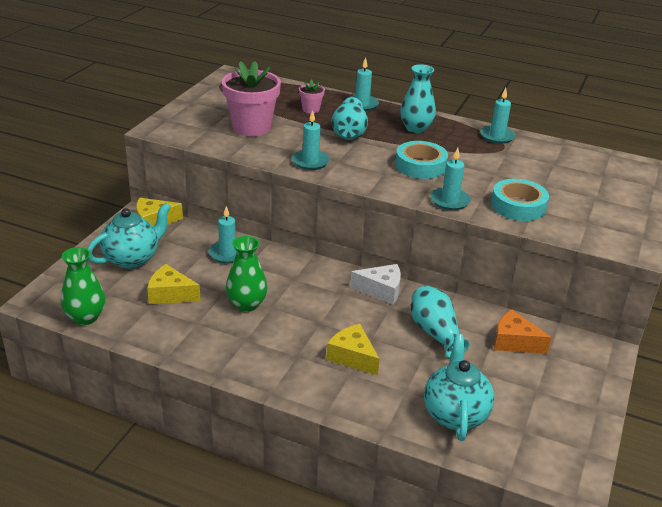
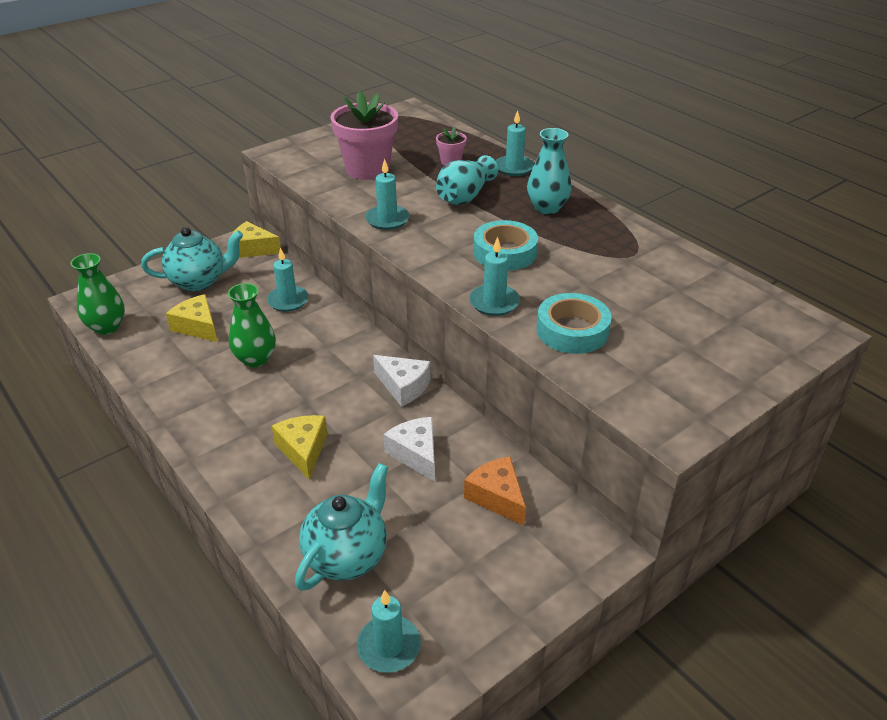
camera: 30 degrees right, 5 degrees up
turquoise vase [411,286,470,358] -> white cheese [383,417,435,482]
turquoise candle [480,88,516,144] -> turquoise candle moved to [357,590,421,673]

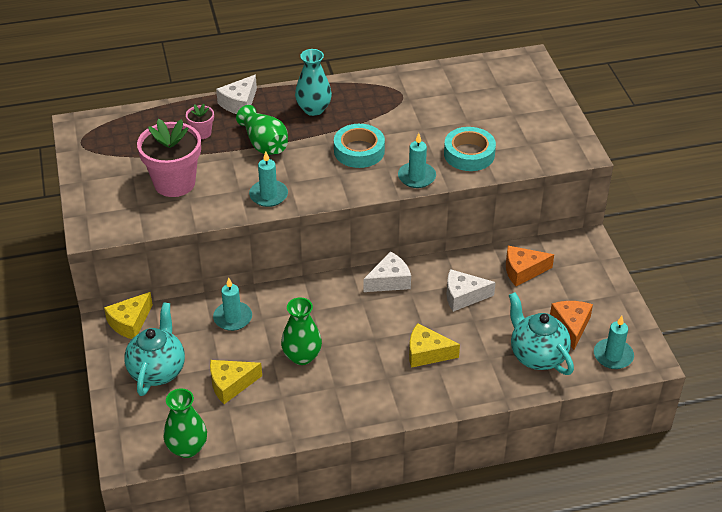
camera: 65 degrees left, 5 degrees up
turquoise vase [436,155,498,205] -> green vase [236,105,288,155]
turquoise candle [496,110,534,176] -> white cheese [216,75,257,114]
none -> orange cheese [550,301,593,350]

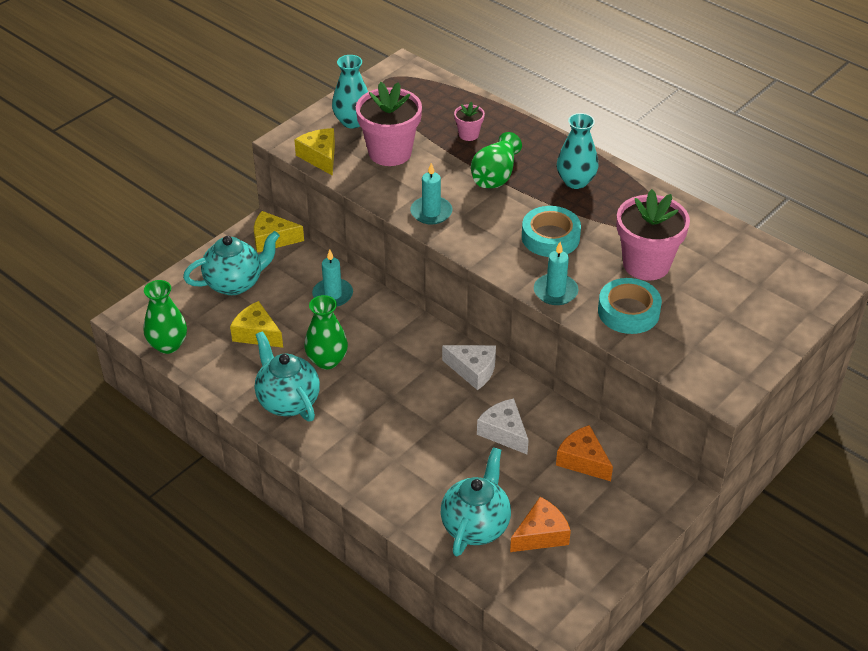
camera: 55 degrees right, 0 degrees up
white cheese [216,75,257,114] -> none
yellow cheese [409,323,460,368] -> yellow cheese moved to [294,128,335,176]
turquoise candle [594,316,634,369] -> none
none -> turquoise teapot [255,331,320,421]
none -> turquoise vase [332,55,368,128]
none -> pink flower pot [617,189,690,280]

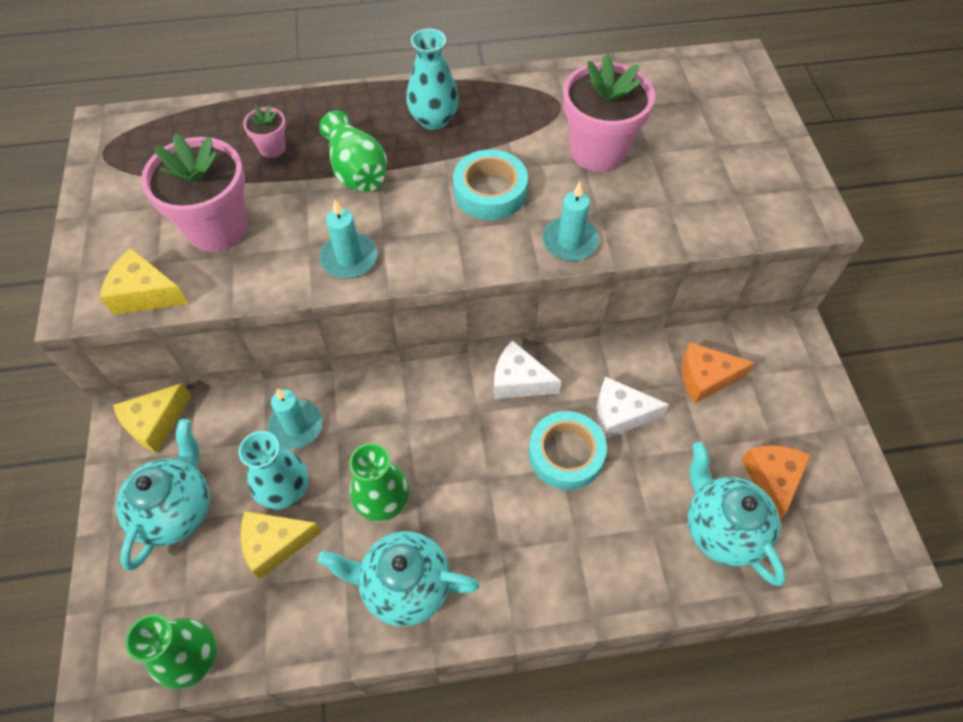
camera: 50 degrees left, 15 degrees up
turquoise vase [332,55,368,128] -> turquoise vase moved to [239,431,309,510]
white cheese [442,345,496,390] -> white cheese turned 135 degrees counterclockwise [494,341,562,399]
turquoise tape [598,278,662,334] -> turquoise tape moved to [529,411,607,490]

